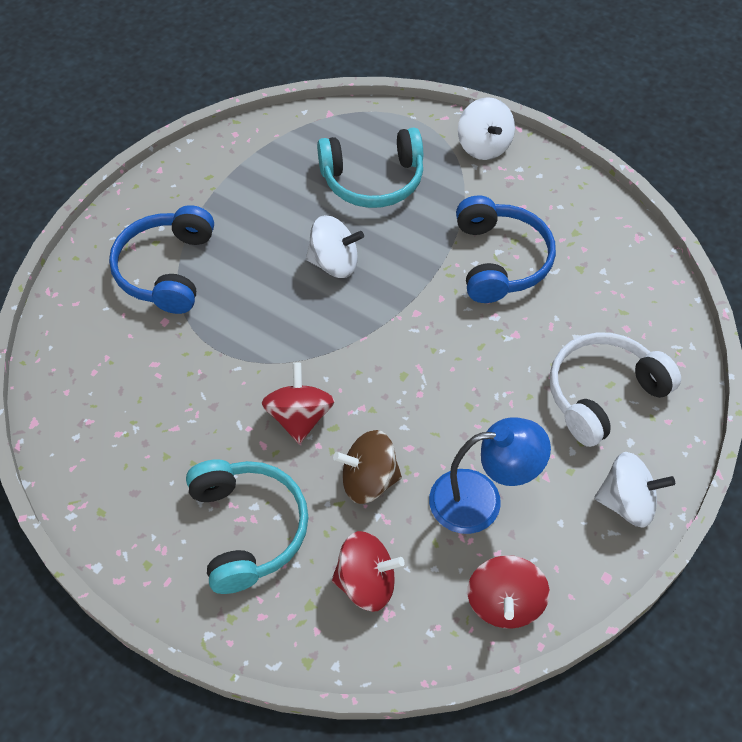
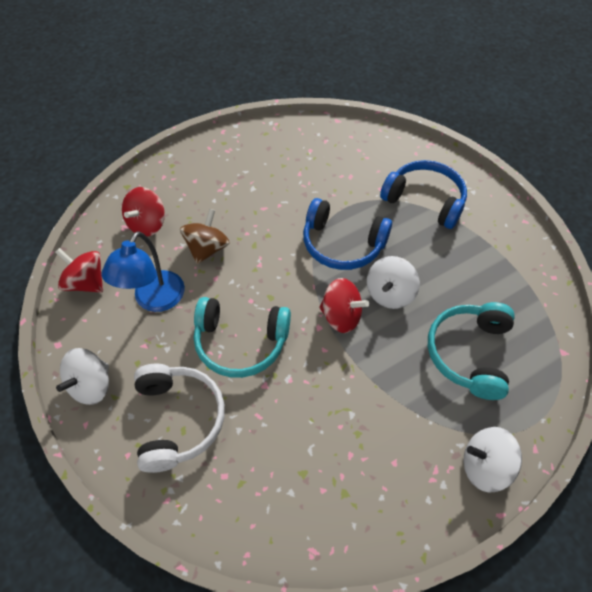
camera: 115 degrees right, 0 degrees up
turquoise headphones [186,459,309,594] -> turquoise headphones moved to [194,297,291,378]
red spinning top [261,363,335,444] -> red spinning top moved to [319,278,369,333]
blue headphones [456,195,556,303] -> blue headphones moved to [303,198,392,270]

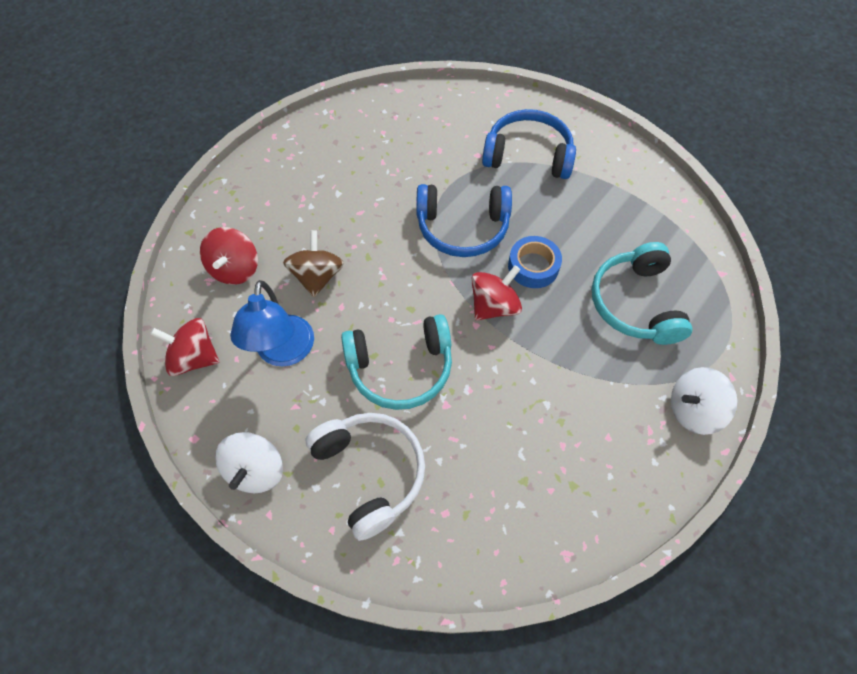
camera: 20 degrees left, 5 degrees up
red spinning top [319,278,369,333] -> red spinning top turned 45 degrees counterclockwise [471,265,522,321]
white spinning top [367,256,420,309] -> blue tape [508,236,562,288]

